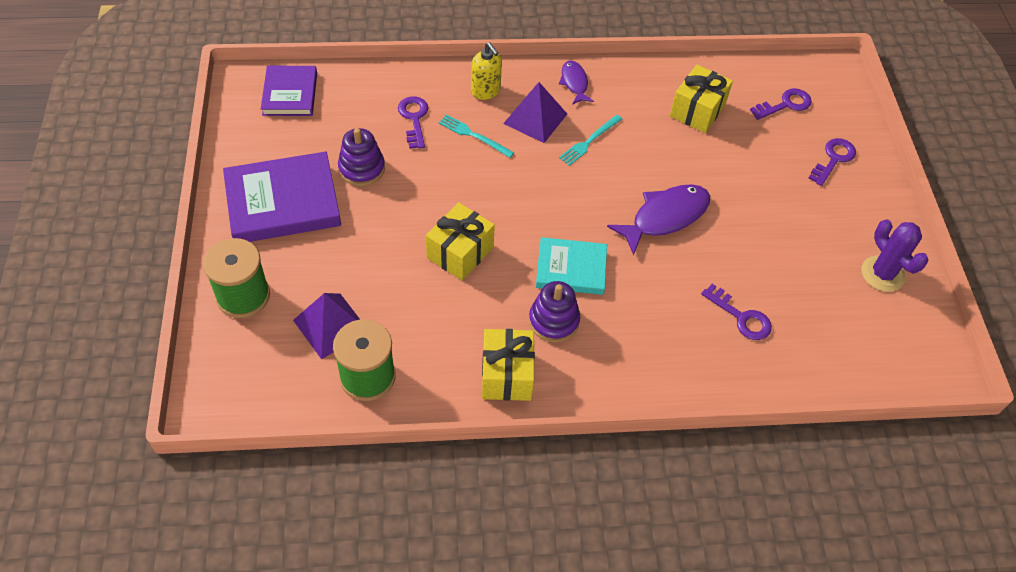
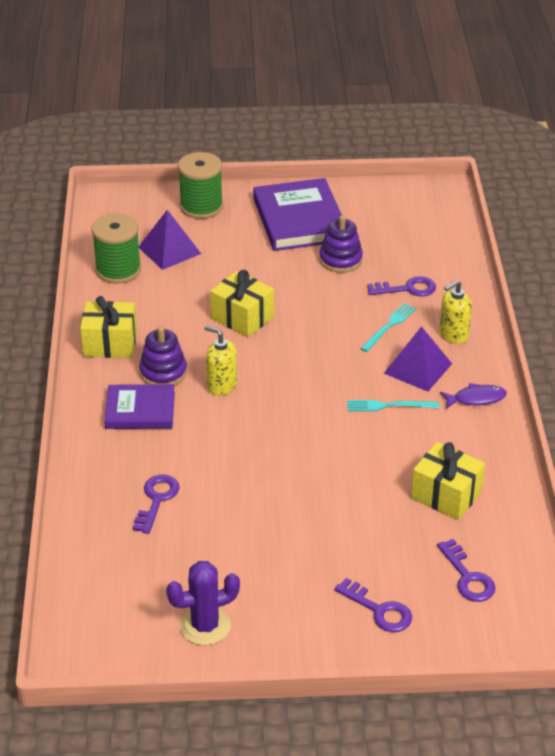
camera: 95 degrees right, 15 degrees down
purple book [261,66,317,116] -> purple book moved to [104,384,175,429]
turquoise book [536,237,607,295] -> yellow soap dispenser [204,325,237,396]
turquoise fork [559,115,622,166] -> turquoise fork turned 45 degrees counterclockwise [347,400,440,411]
purple fish [607,184,710,256] -> none
purple key [701,284,772,340] -> purple key turned 150 degrees clockwise [133,475,179,534]

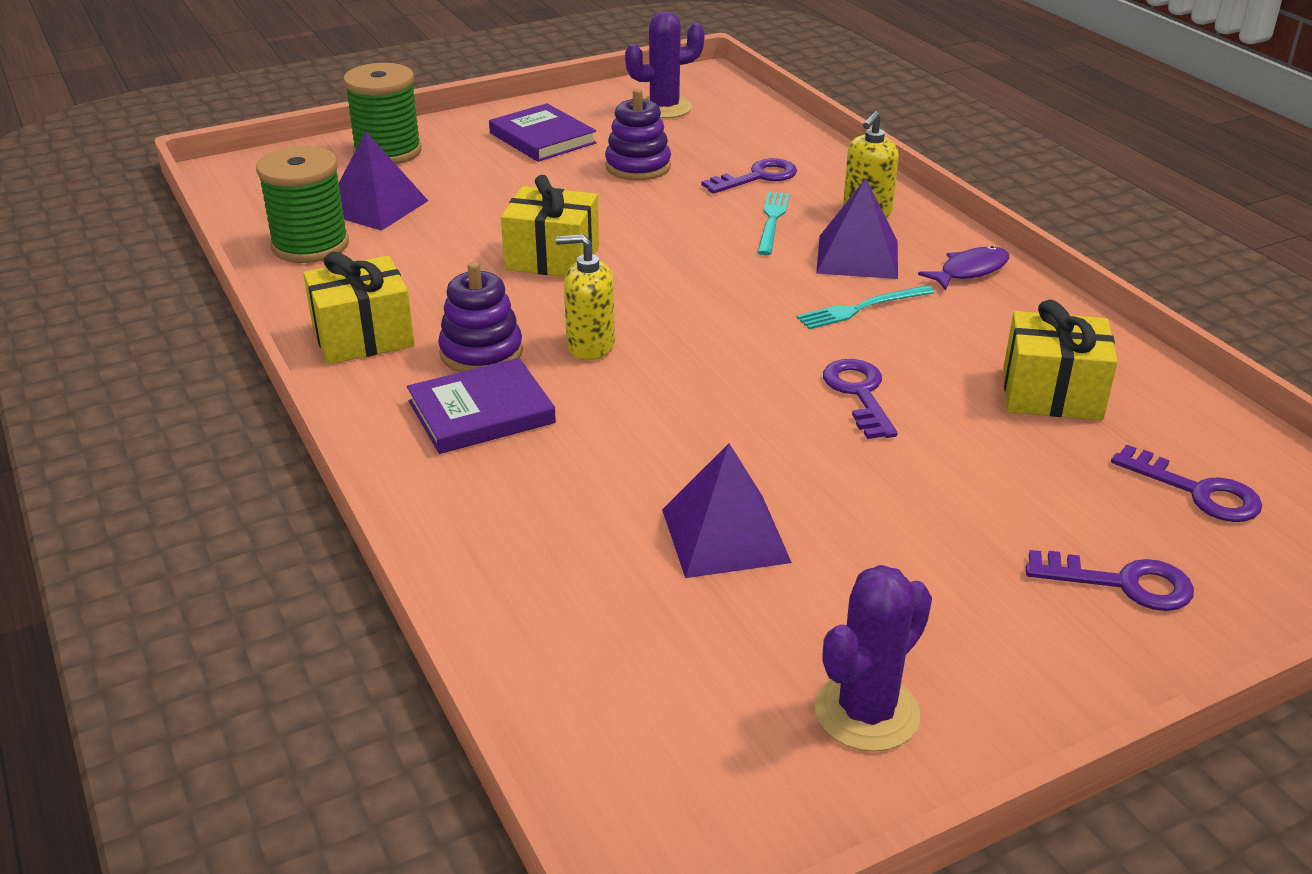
camera: 25 degrees left, 5 degrees down
purple key [133,475,179,534] -> purple key moved to [823,359,897,439]
purple book [253,178,342,251] -> purple book [489,103,597,162], size x0.63
none -> purple cactus [625,11,705,118]
none -> purple pyramid [662,443,792,578]

